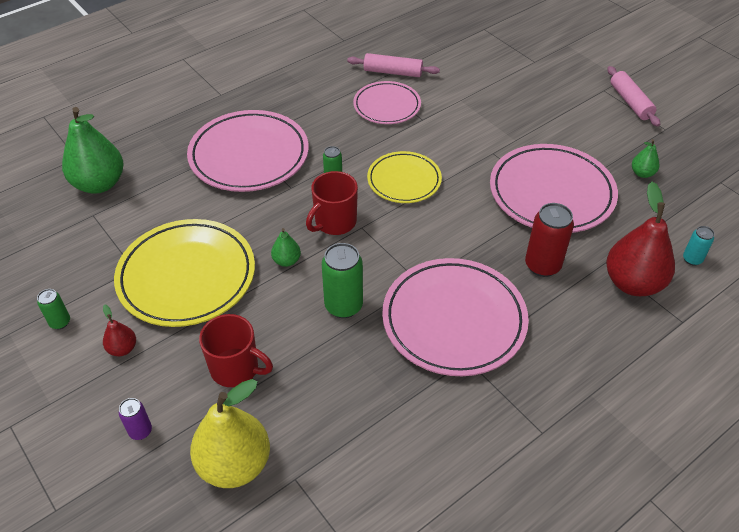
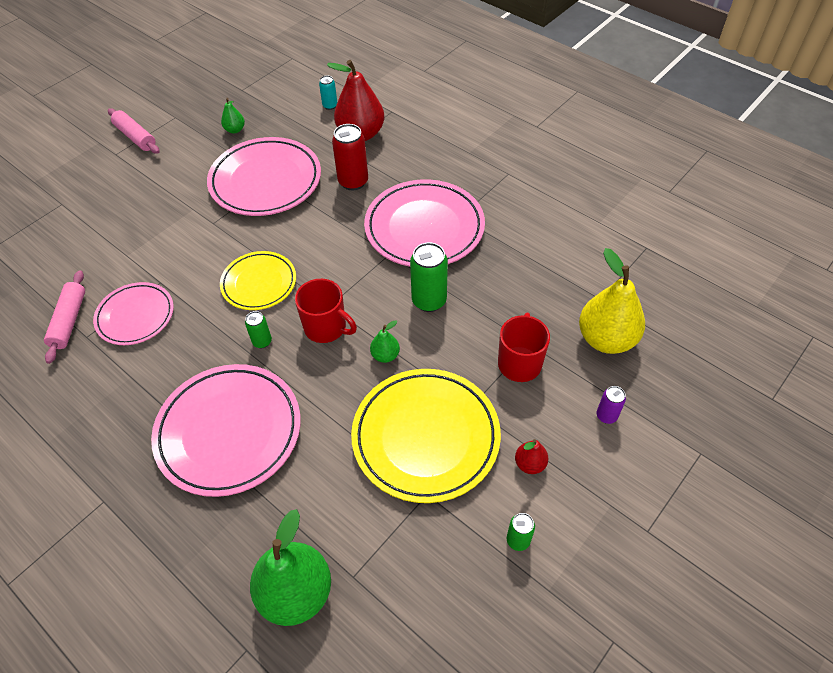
camera: 100 degrees left, 5 degrees up
pink rolling pin [607,66,660,127] -> pink rolling pin turned 75 degrees clockwise [108,108,160,154]

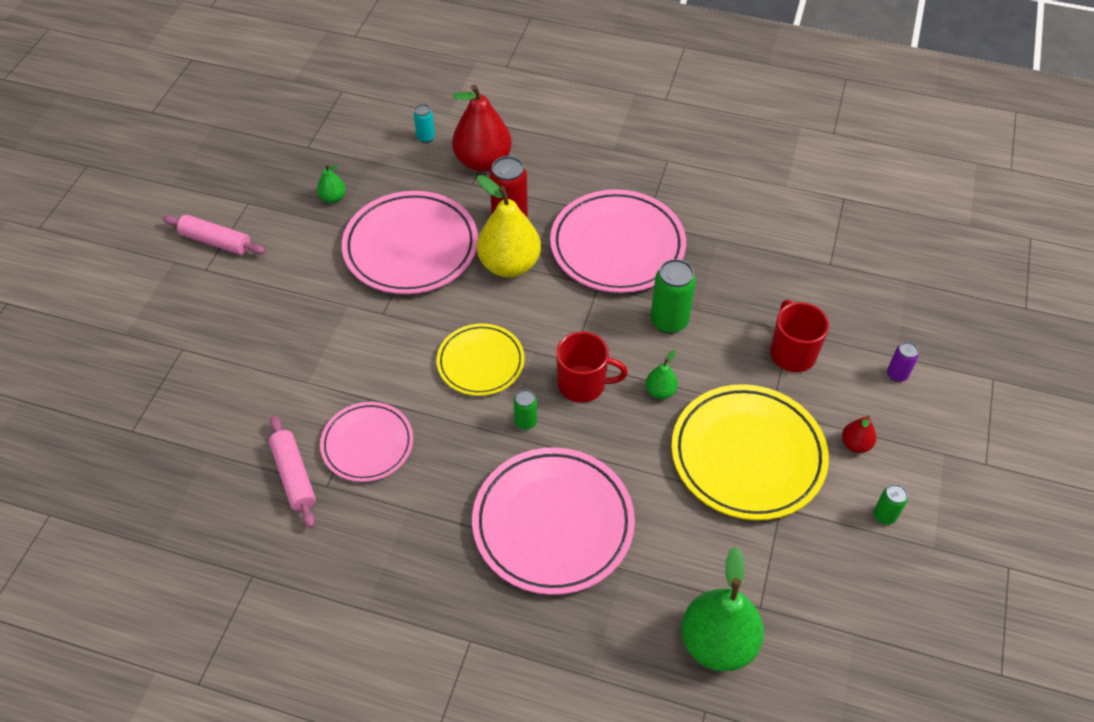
camera: 25 degrees left, 0 degrees up
yellow pear [579,248,645,354] -> yellow pear moved to [477,175,541,277]

